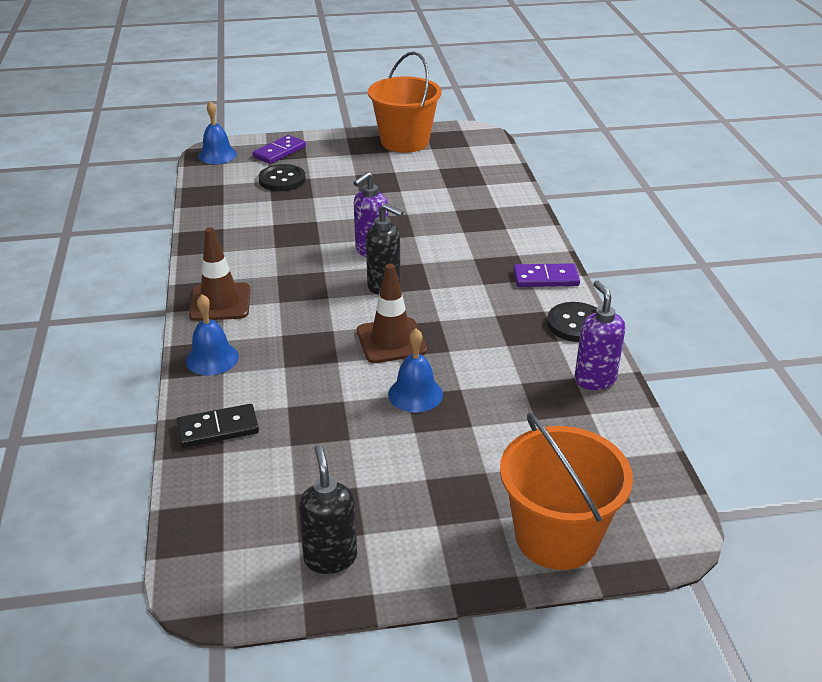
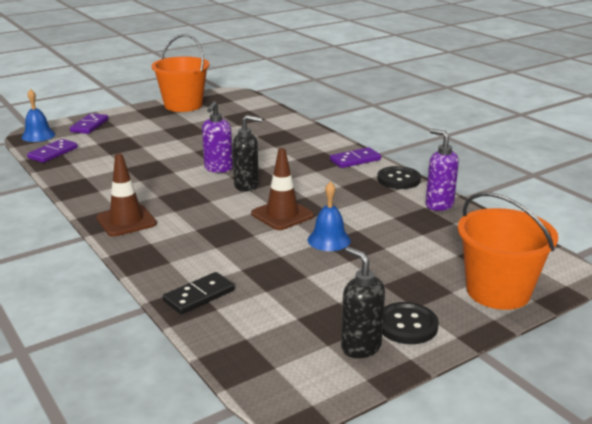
camera: 25 degrees left, 10 degrees down
blue bell [186,294,239,376] -> none
black button [258,164,306,191] -> black button moved to [382,302,439,344]
none -> purple domino [27,139,78,163]

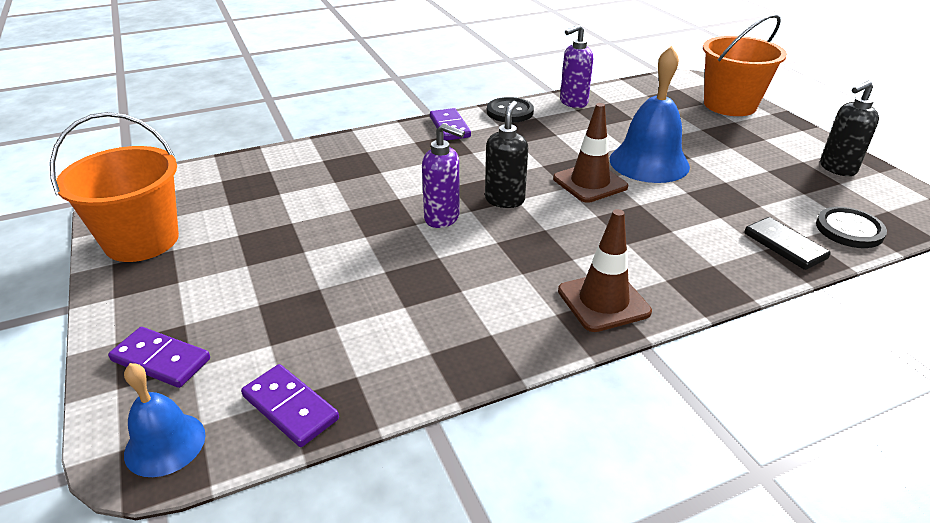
camera: 80 degrees left, 10 degrees up
blue bell [308,181,351,251] -> blue bell [610,46,690,183], size x1.72
black button [382,302,439,344] -> black button moved to [816,207,887,248]

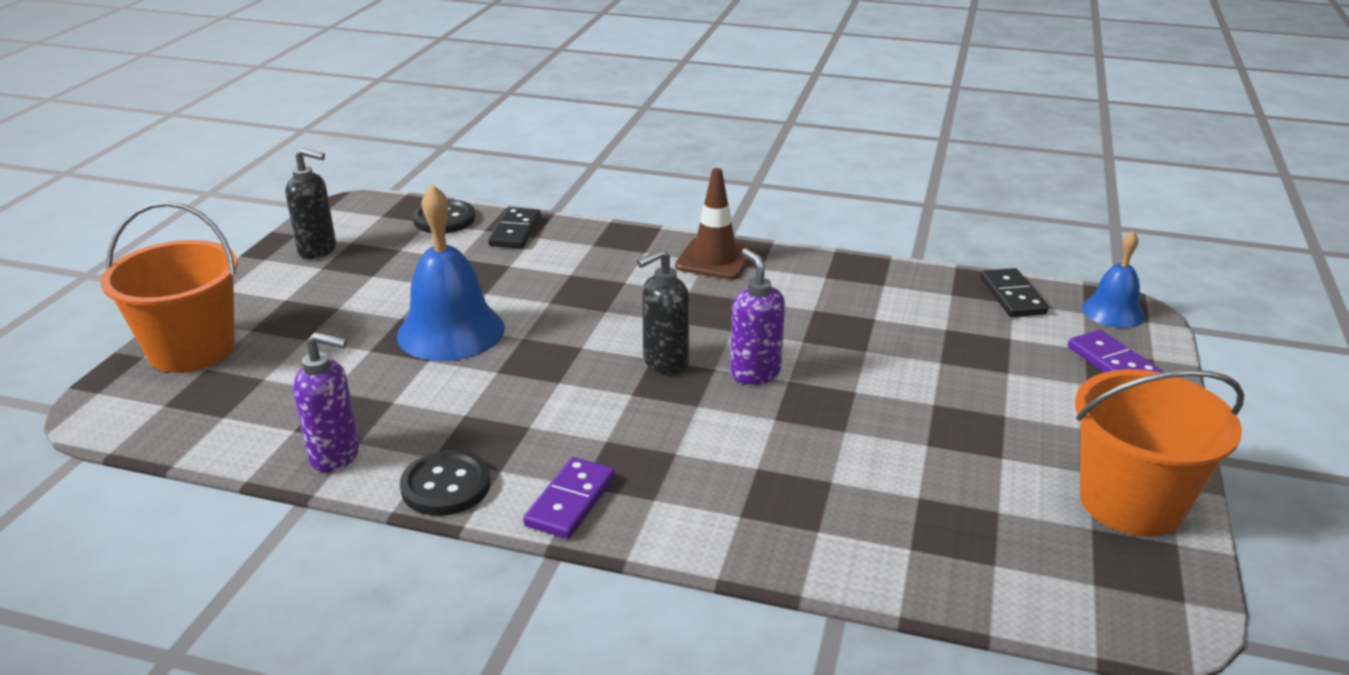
camera: 140 degrees left, 5 degrees down
purple domino [241,364,339,447] -> black domino [980,268,1048,317]
brown traffic cone [553,103,628,203] -> none

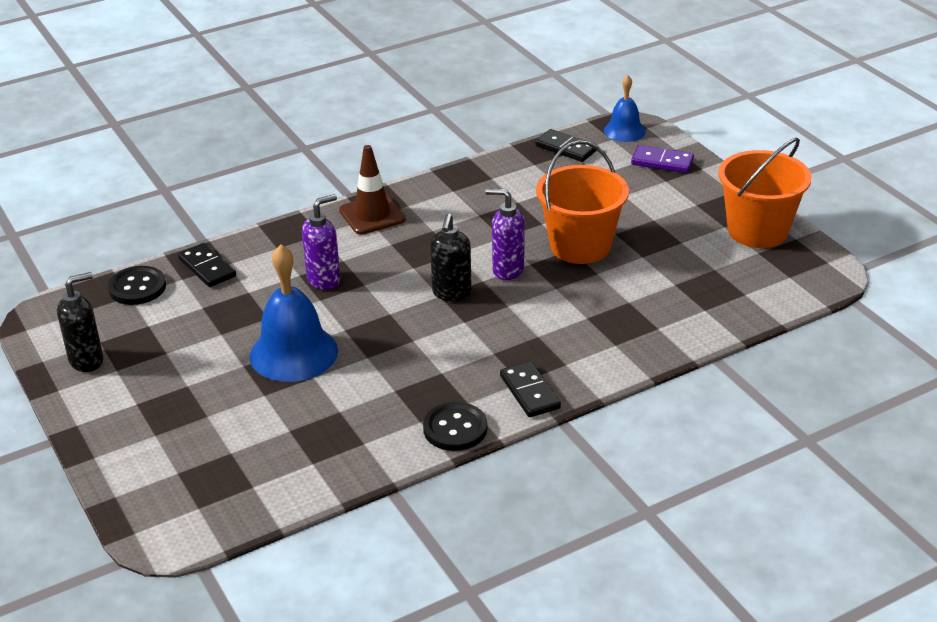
camera: 45 degrees left, 5 degrees up
orange bucket [100,202,238,373] -> orange bucket moved to [536,140,629,264]
purple soap dispenser [293,332,359,472] -> purple soap dispenser moved to [302,194,340,290]
purple domino [523,457,615,539] -> black domino [500,361,561,417]

